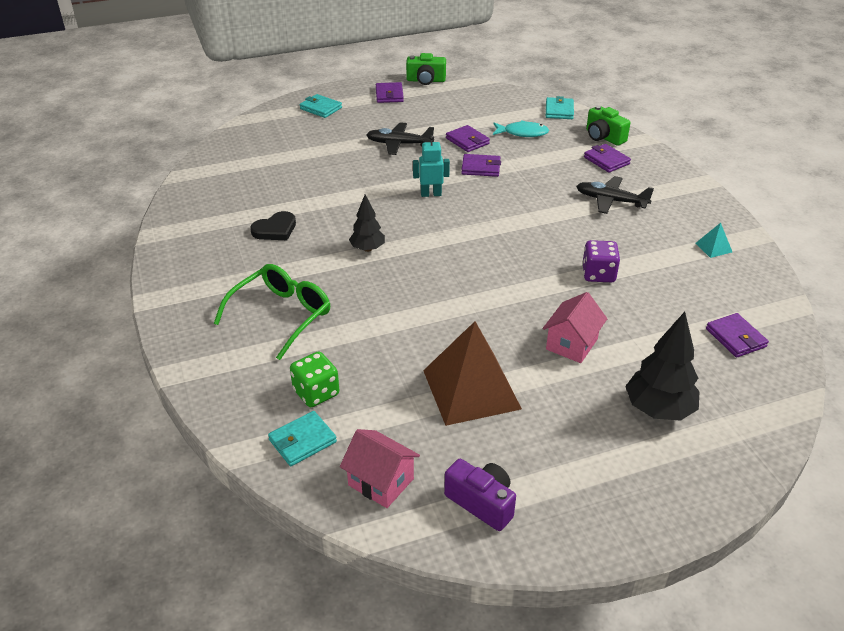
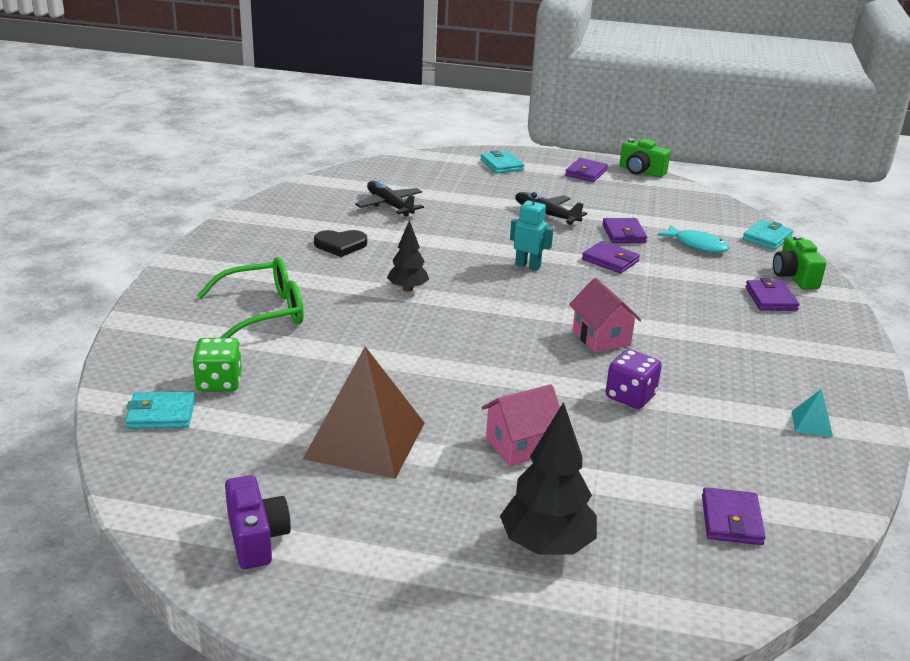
camera: 30 degrees right, 10 degrees down
pink house [340,429,420,508] -> pink house moved to [569,278,641,353]
black plane [576,176,654,214] -> black plane moved to [355,181,424,216]

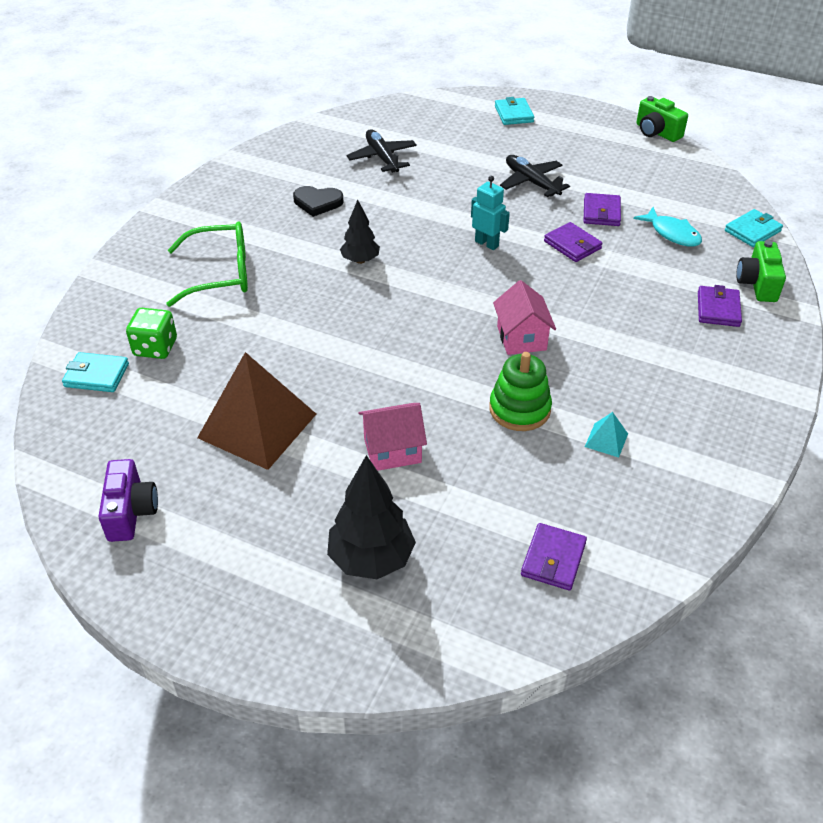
camera: 15 degrees right, 15 degrees up
purple wallet [565,158,608,182] -> none
purple dice [605,349,662,409] -> green stacking toy [489,352,552,431]
turquoise pyramid [792,389,833,437] -> turquoise pyramid moved to [585,412,628,458]

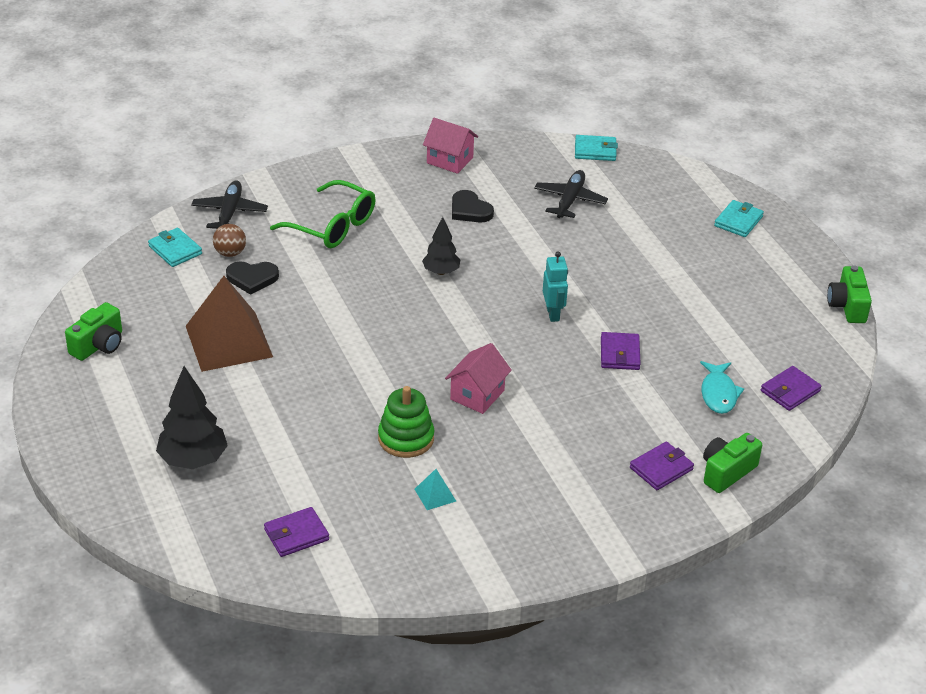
camera: 40 degrees right, 5 degrees down
purple camera [98,459,158,542] -> green camera [65,302,122,361]
green dice [126,308,177,359] -> brown ball [213,224,246,257]
pink house [359,403,427,471] -> pink house moved to [423,118,478,174]
black plane [500,155,570,197] -> black plane moved to [191,180,268,229]
purple wallet [584,193,621,226] -> purple wallet moved to [761,366,822,411]
turquoise wallet [725,209,783,247] -> turquoise wallet moved to [575,135,618,161]
none -> black heart [226,261,279,295]

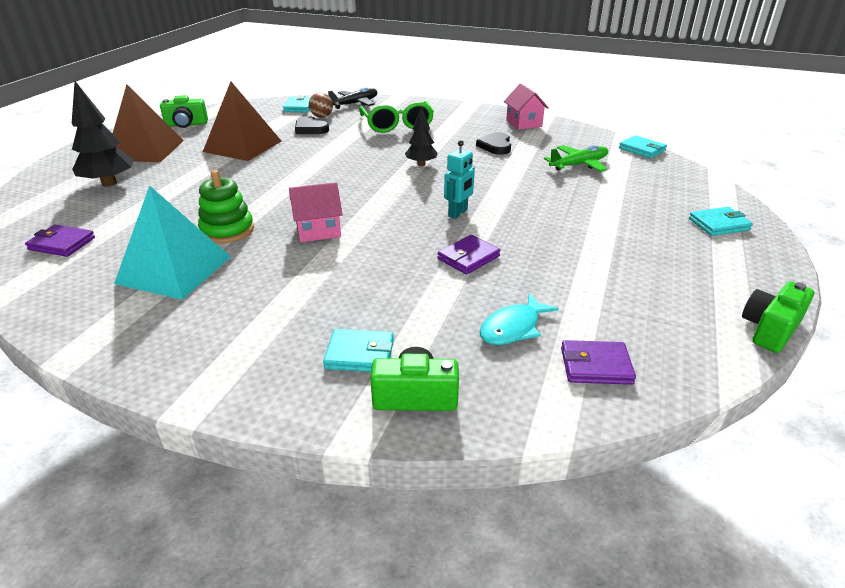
camera: 45 degrees right, 5 degrees down
turquoise pyramid [415,469,456,510] -> turquoise pyramid [114,185,231,300], size x2.47
black plane [534,170,608,218] -> green plane [544,145,608,172]
purple wallet [630,441,694,490] -> turquoise wallet [323,329,394,372]
none -> brown pyramid [113,84,184,162]

